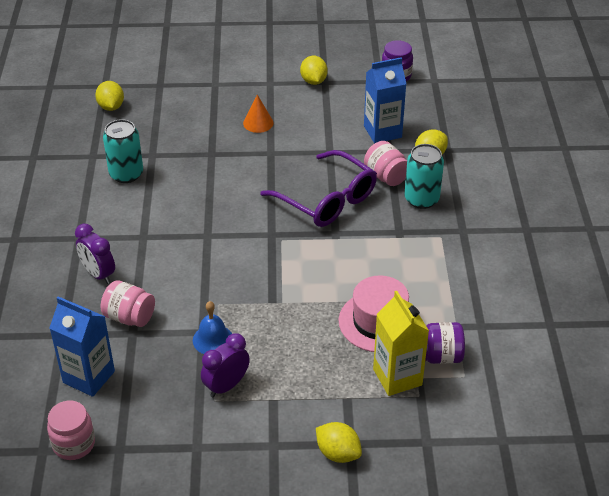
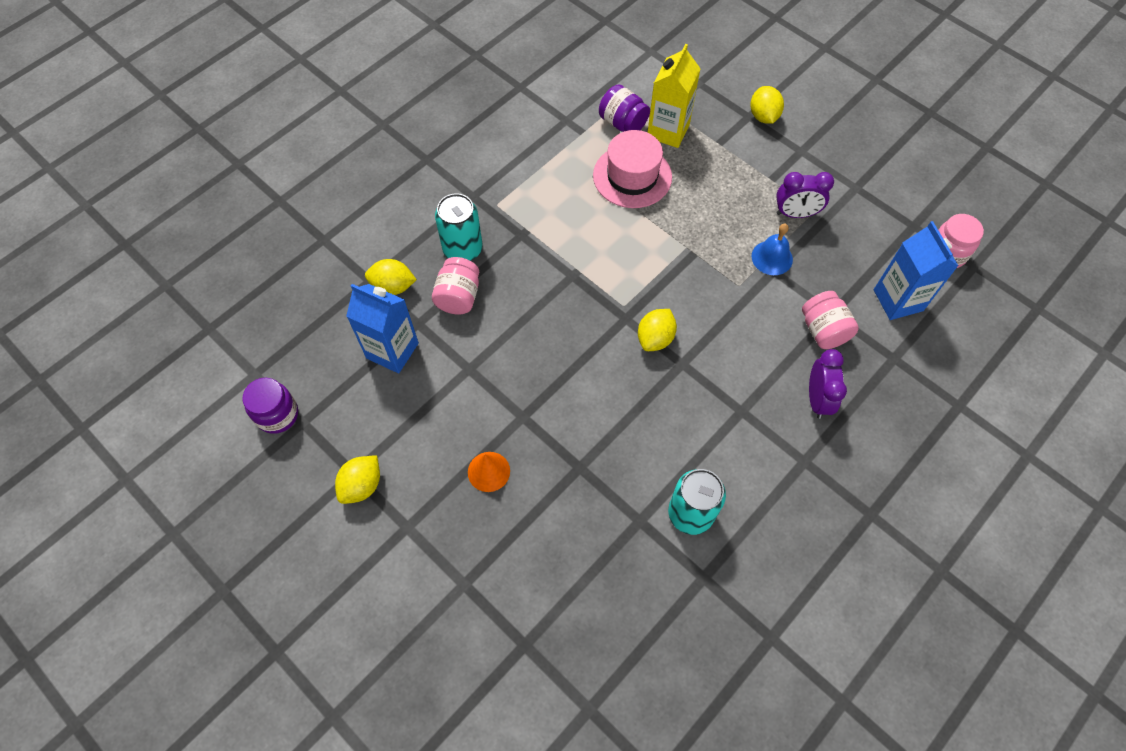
camera: 135 degrees left, 20 degrees up
yellow lemon [95,81,124,111] -> yellow lemon moved to [638,309,677,351]
purple glasses [260,150,377,227] -> none

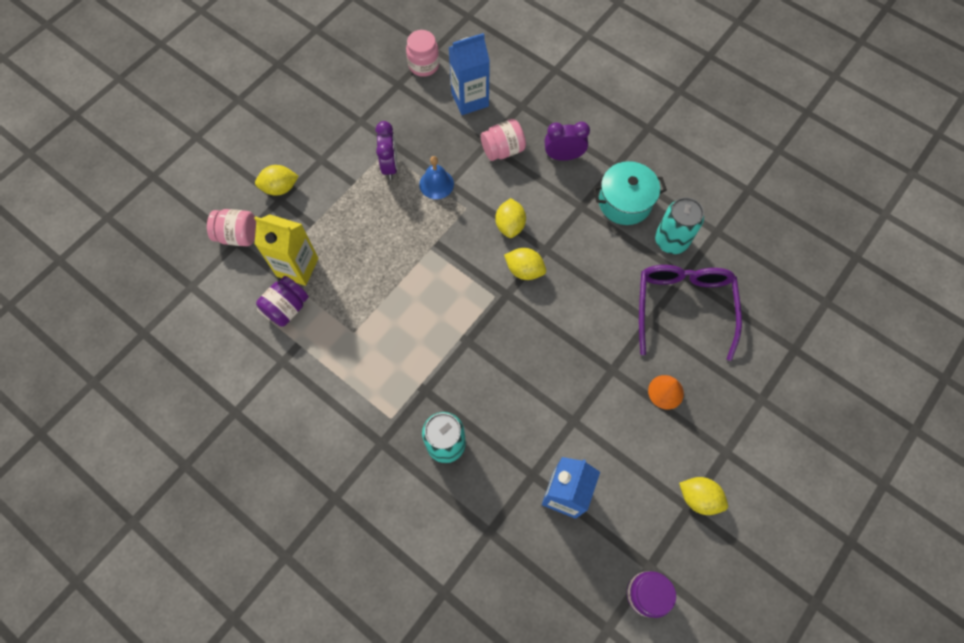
camera: 95 degrees left, 5 degrees up
yellow lemon [365,259,417,295] -> yellow lemon moved to [495,198,526,238]
pink jar [432,257,479,315] -> pink jar moved to [207,209,256,246]
pink hat [593,130,672,208] -> none
none -> turquoise pot [593,161,667,225]
none -> purple glasses [639,265,742,361]

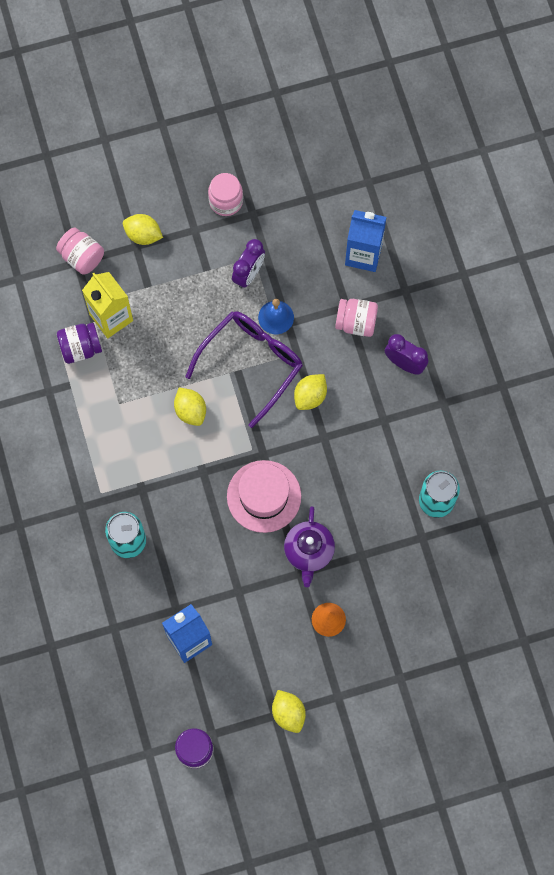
camera: 35 degrees right, 5 degrees up
pink jar [406,30,439,77] -> pink jar moved to [208,173,243,216]
yellow lemon [504,248,546,280] -> yellow lemon moved to [174,388,206,426]
turquoise pot [593,161,667,225] -> none
purple glasses [639,265,742,361] -> purple glasses moved to [185,311,303,428]
none -> pink hat [227,460,301,533]
none -> purple teapot [284,506,335,587]

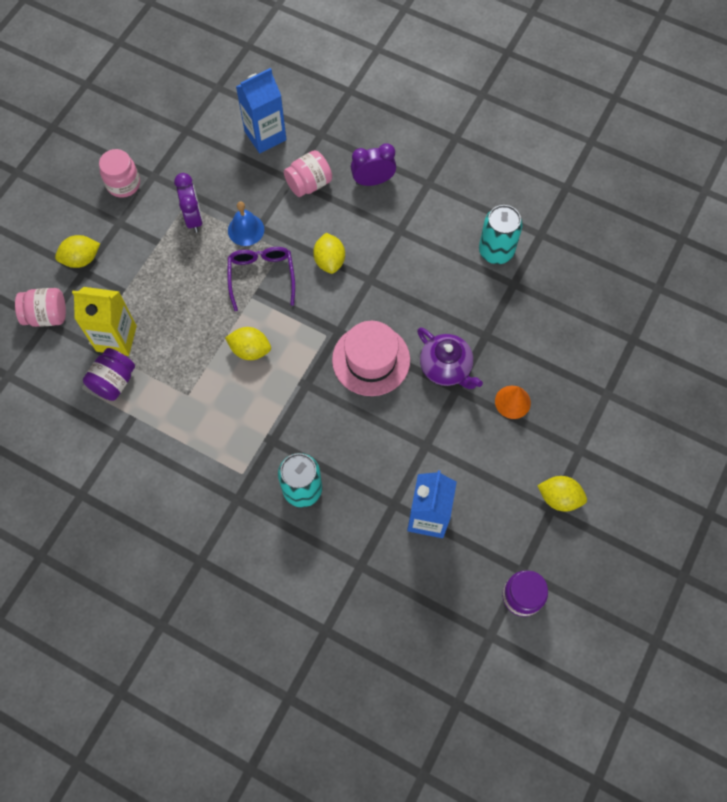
camera: 45 degrees left, 5 degrees down
purple glasses [185,311,303,428] -> purple glasses [228,247,295,311], size x0.67

